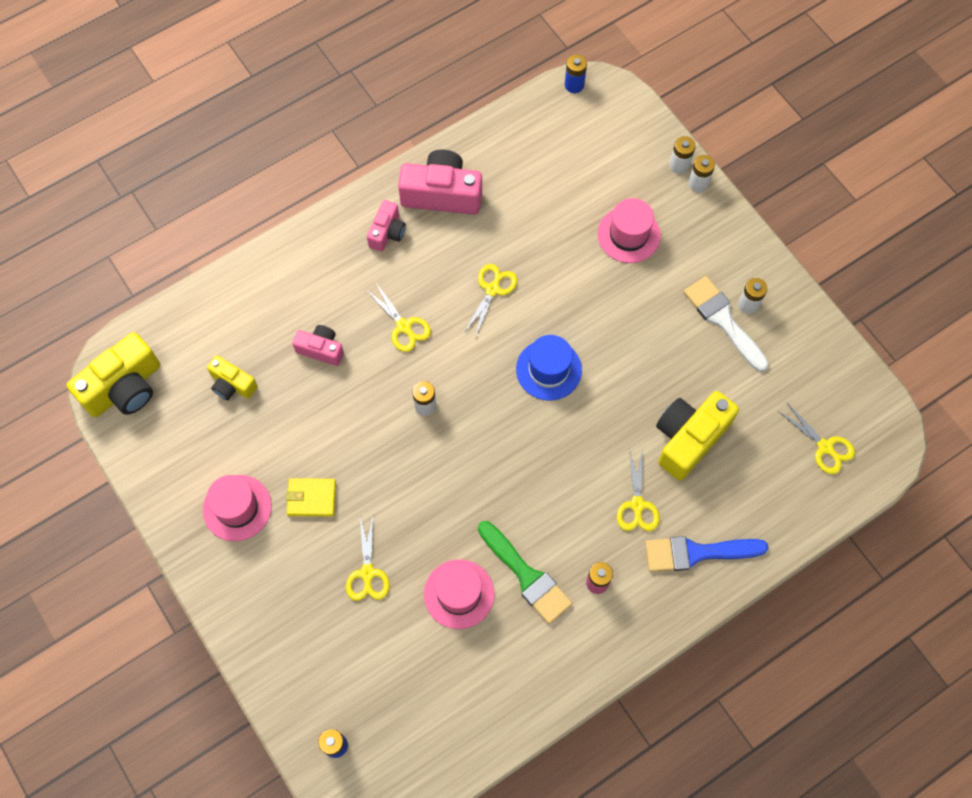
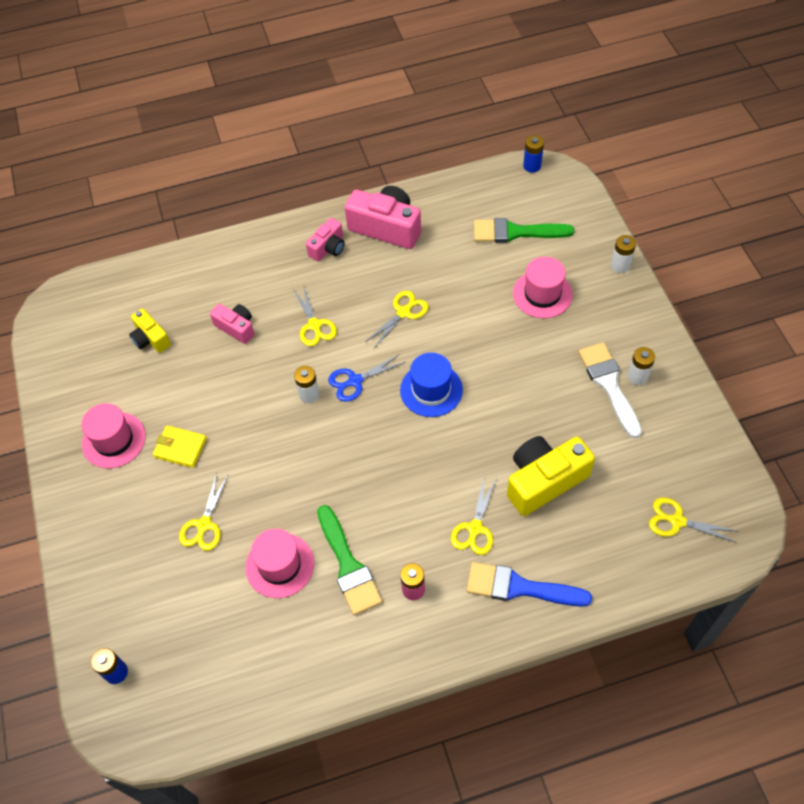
camera: 20 degrees right, 10 degrees down
yellow camera [66,332,160,417] -> none
white battery [670,136,696,174] -> none
yellow scissors [778,402,855,474] -> yellow scissors turned 135 degrees clockwise [649,497,737,543]
none -> blue scissors [328,354,406,402]
none -> green brush [474,218,574,243]

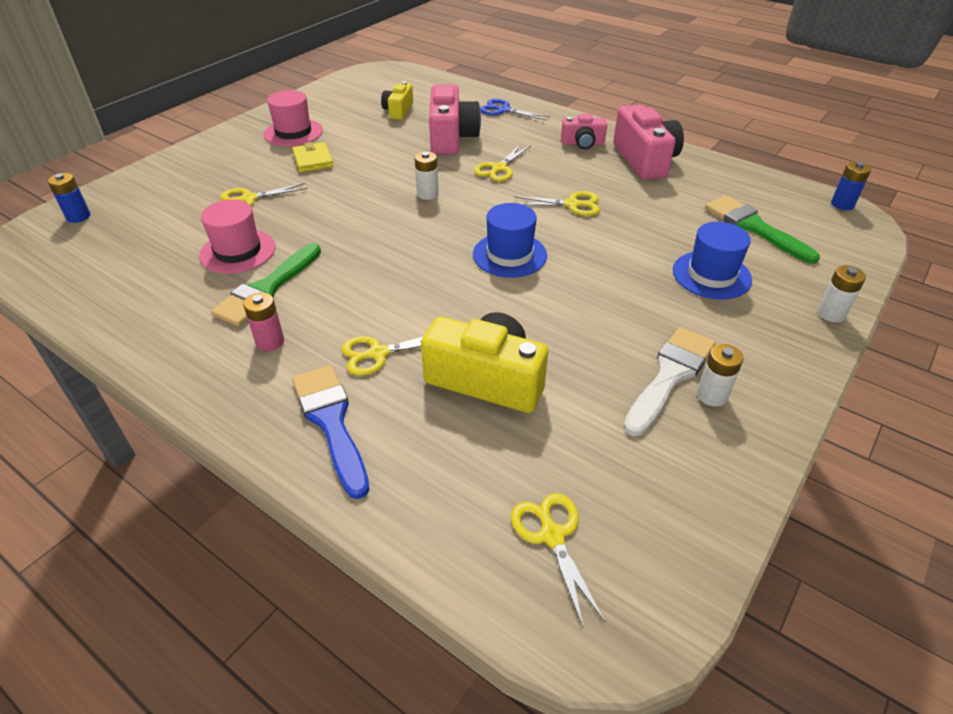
camera: 50 degrees right, 15 degrees down
pink camera [210,304,254,344] -> pink camera [429,84,481,154], size x1.77
blue scissors [328,354,406,402] -> blue scissors moved to [480,99,550,120]
pink hat [513,257,573,318] -> blue hat [673,222,752,300]

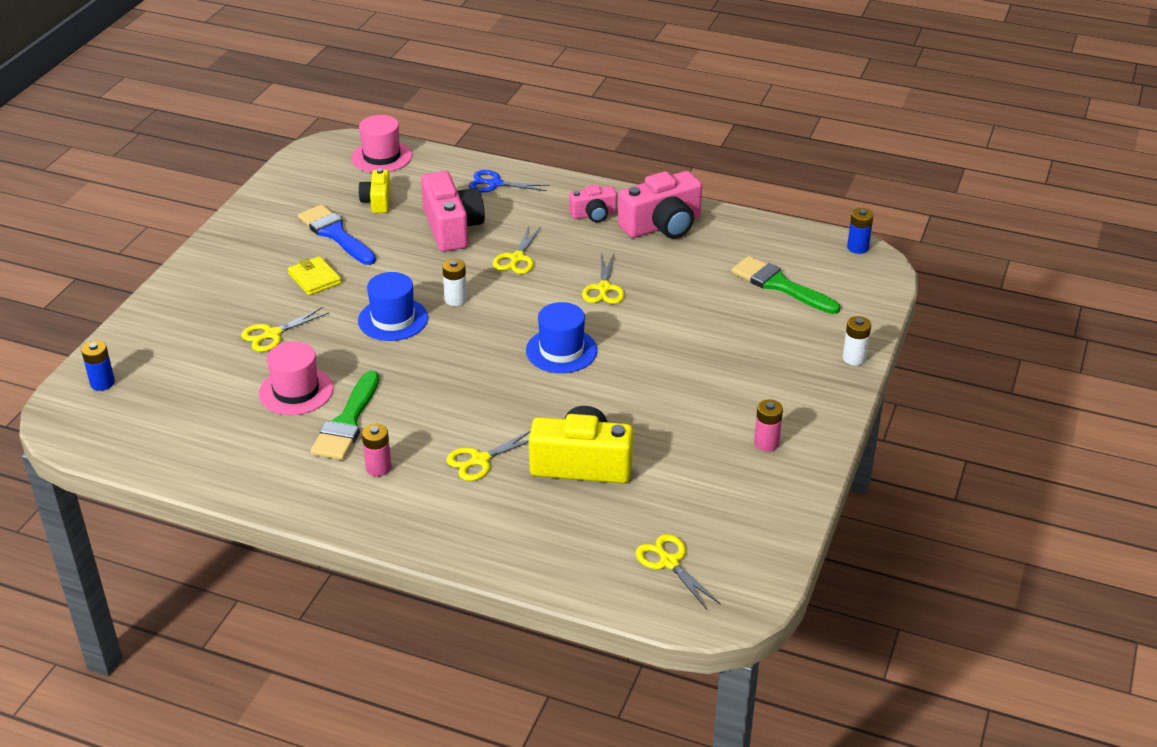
camera: 15 degrees left, 5 degrees down
pink hat [264,90,323,146] -> pink hat moved to [351,115,412,173]
blue brush [292,365,369,499] -> blue brush moved to [298,205,376,265]
yellow scissors [514,191,600,216] -> yellow scissors turned 105 degrees clockwise [582,253,625,304]
pink camera [613,104,684,180] -> pink camera turned 90 degrees clockwise [618,171,702,239]
white brush [623,327,715,436] -> none
blue hat [673,222,752,300] -> blue hat moved to [358,272,428,341]
white battery [697,344,744,407] -> pink battery [754,399,783,452]

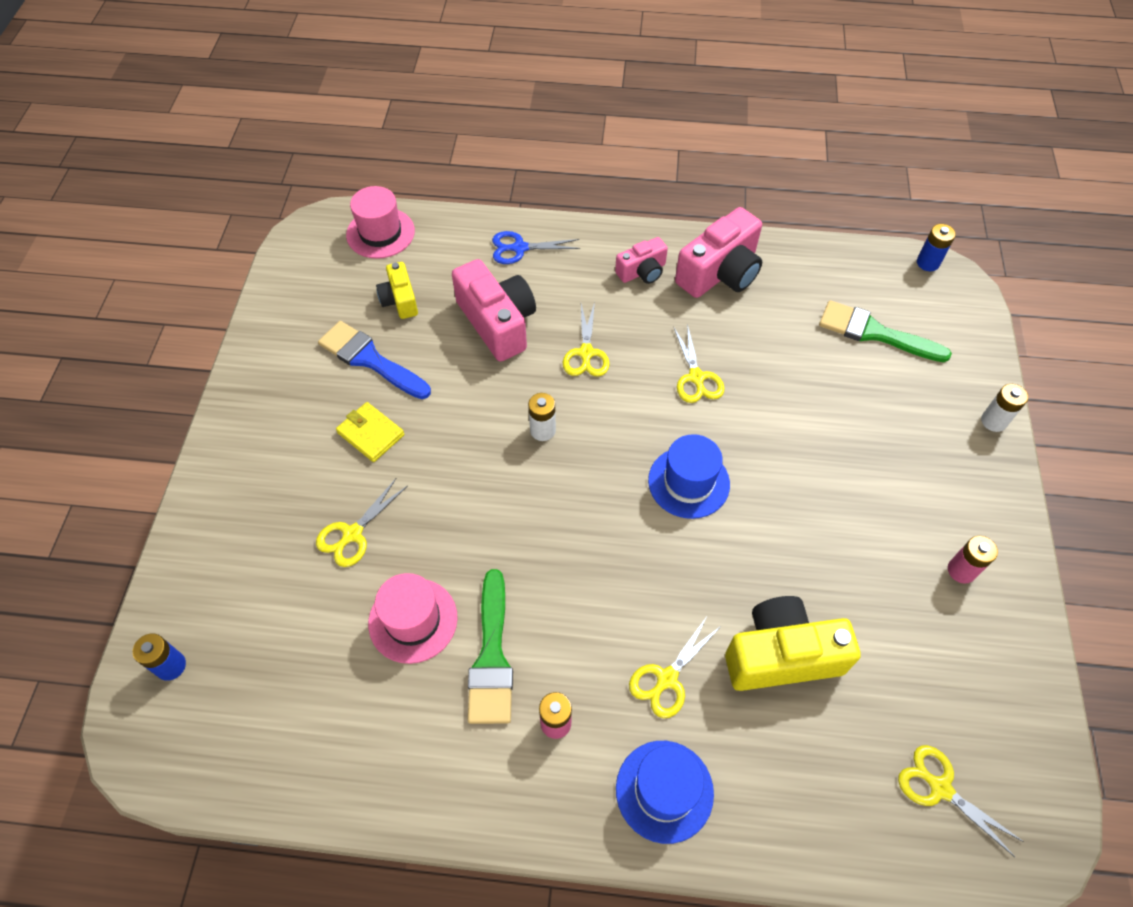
camera: 15 degrees left, 20 degrees up
blue hat [358,272,428,341] -> blue hat moved to [616,741,714,844]

